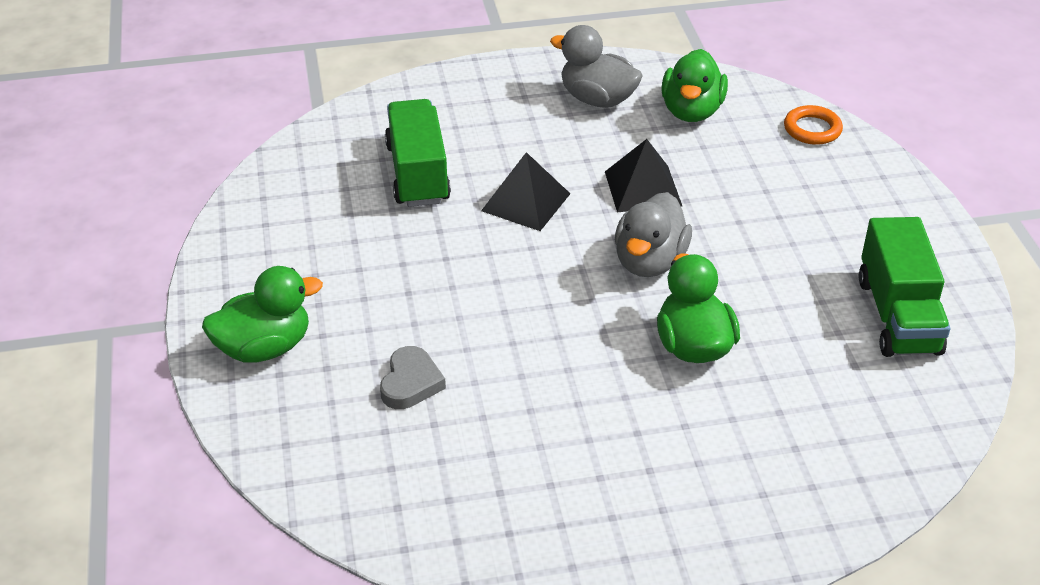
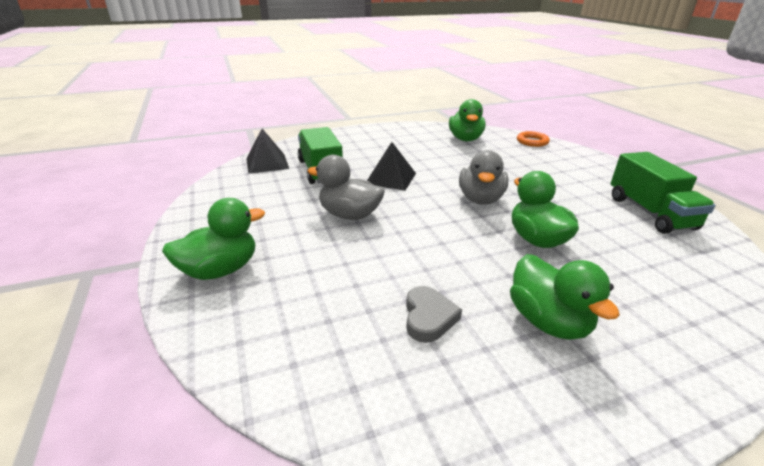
camera: 10 degrees left, 10 degrees down
grey heart [380,346,446,409] -> grey heart moved to [406,286,462,343]
grey duck [550,25,643,108] -> grey duck moved to [307,155,385,220]
black pyramid [605,139,682,212] -> black pyramid moved to [246,129,289,174]
none -> green duck [510,254,620,340]

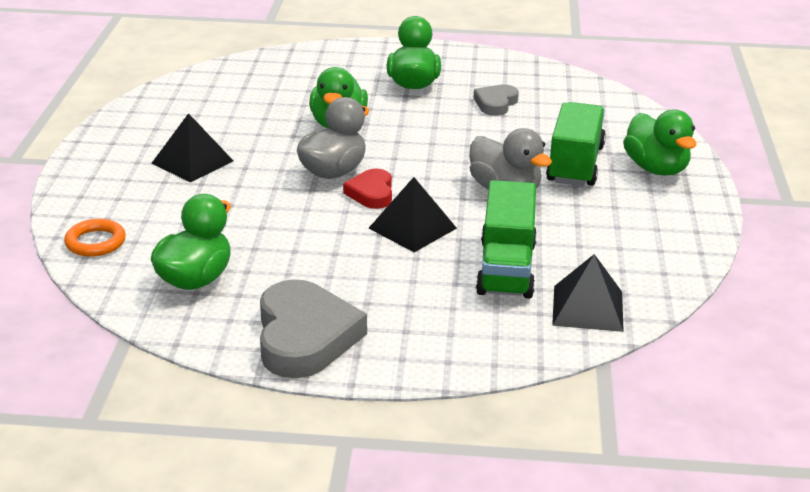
camera: 155 degrees left, 0 degrees up
green duck [162,198,265,280] -> green duck turned 105 degrees counterclockwise [623,109,696,176]
green truck [611,152,716,234] -> green truck moved to [546,102,606,186]
none -> black pyramid [152,113,233,182]
none -> grey heart [260,279,367,378]
none -> red heart [343,169,392,209]

